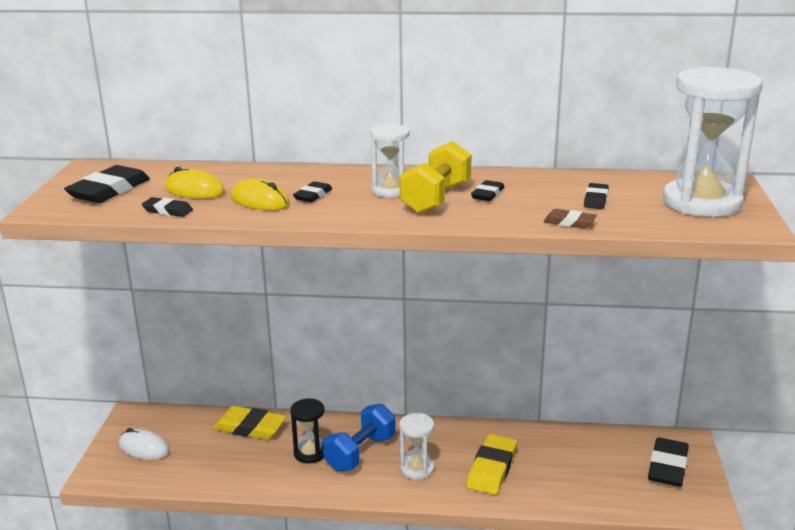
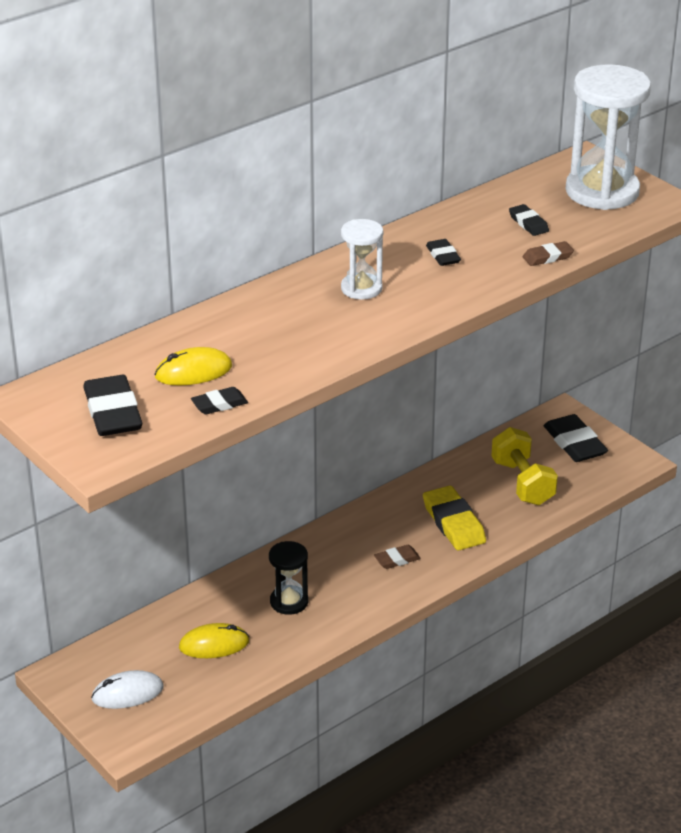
camera: 45 degrees left, 10 degrees up
yellow eraser [213,406,287,440] -> none
yellow mouse [231,178,290,210] -> yellow mouse moved to [179,623,249,658]
black eraser [293,181,332,202] -> none
blue dumbbell [323,403,396,472] -> none
yellow dumbbell [399,141,471,214] -> yellow dumbbell moved to [491,427,558,505]
white hourglass [399,413,434,480] -> brown eraser [374,545,421,569]

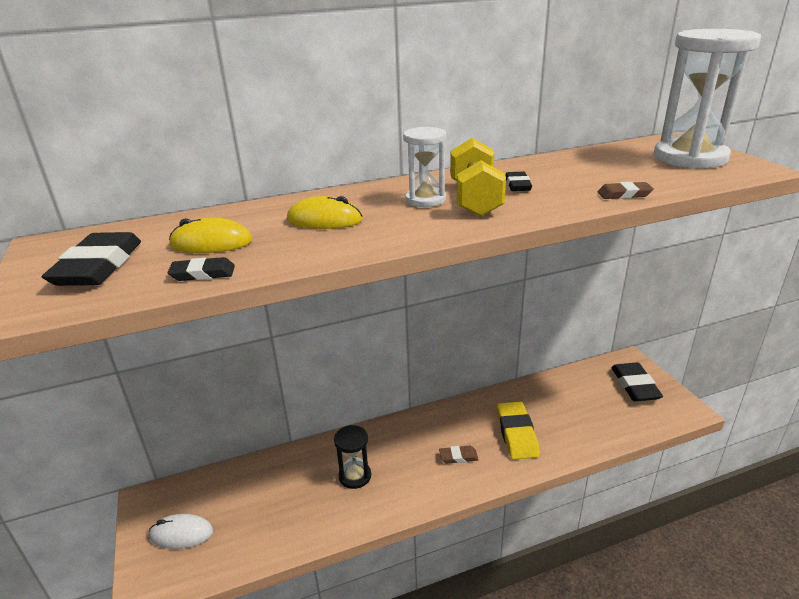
camera: 20 degrees right, 5 degrees down
yellow mouse [179,623,249,658] -> yellow mouse moved to [287,196,362,229]
yellow dumbbell [491,427,558,505] -> yellow dumbbell moved to [450,138,506,217]
black eraser [509,204,549,236] -> none

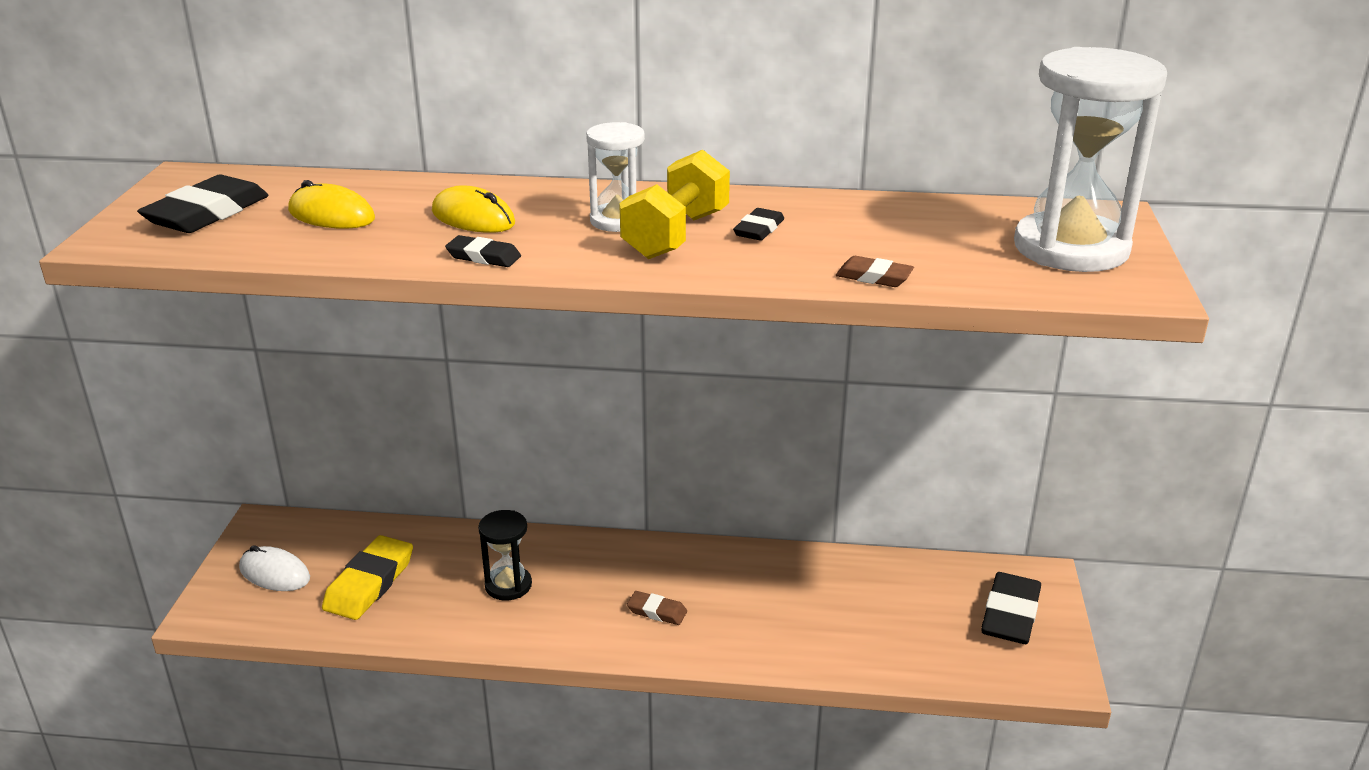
camera: 25 degrees right, 0 degrees up
black eraser [168,257,235,281] -> black eraser moved to [445,235,521,267]
yellow eraser [497,402,540,460] -> yellow eraser moved to [322,535,413,620]

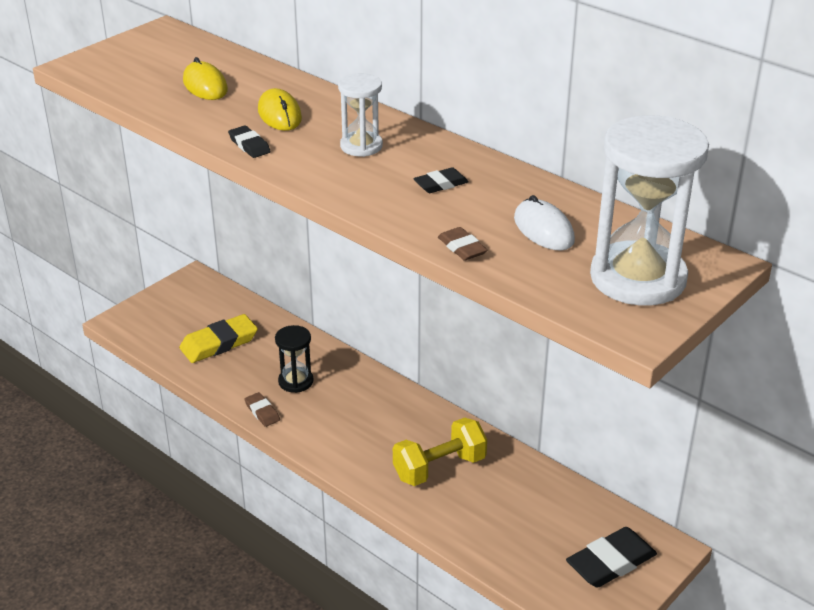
camera: 35 degrees right, 5 degrees up
black eraser [137,175,268,233] -> none
white mouse [239,545,310,591] -> white mouse moved to [514,195,575,251]
yellow dumbbell [619,150,730,259] -> yellow dumbbell moved to [393,417,487,486]
brown eraser [627,591,687,625] -> brown eraser moved to [244,392,280,427]

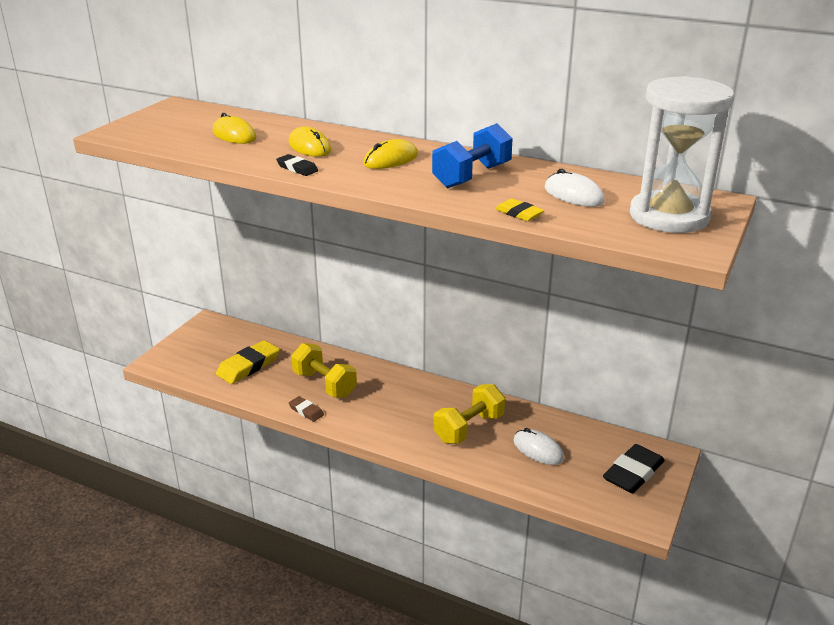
camera: 15 degrees left, 5 degrees down
black hourglass [275,325,313,393] -> yellow dumbbell [291,343,357,398]
white hourglass [338,73,383,157] -> yellow mouse [363,139,418,169]
black eraser [413,167,469,193] -> blue dumbbell [432,123,513,188]
brown eraser [438,227,487,261] -> yellow eraser [495,199,544,221]
none -> white mouse [514,428,564,465]

